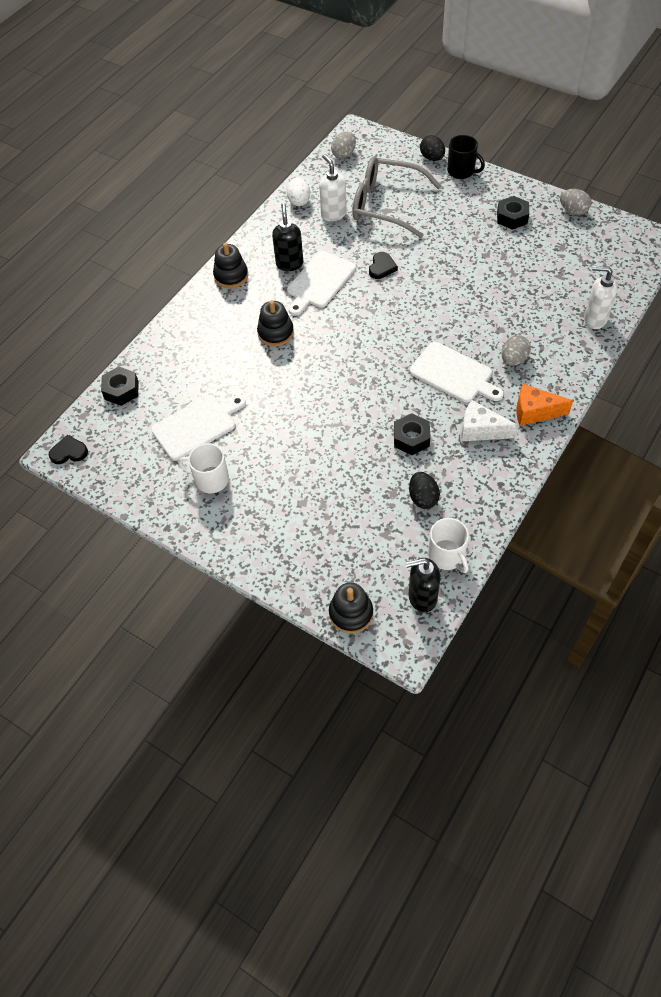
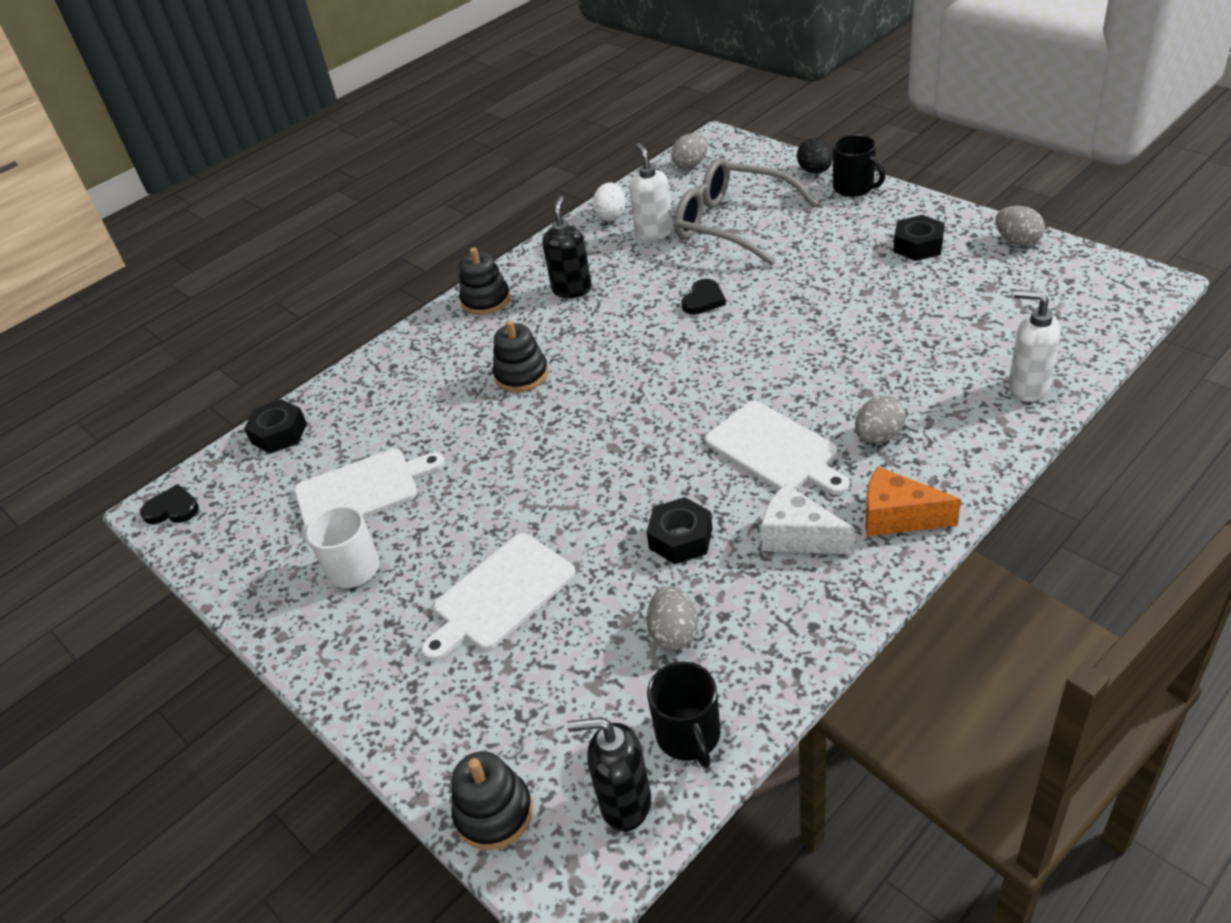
camera: 15 degrees right, 15 degrees down
white cutting board [287,251,356,316] -> white cutting board moved to [421,533,576,661]
black egg [409,472,440,509] -> grey egg [646,586,698,650]
white mug [428,518,469,573] -> black mug [647,662,720,768]

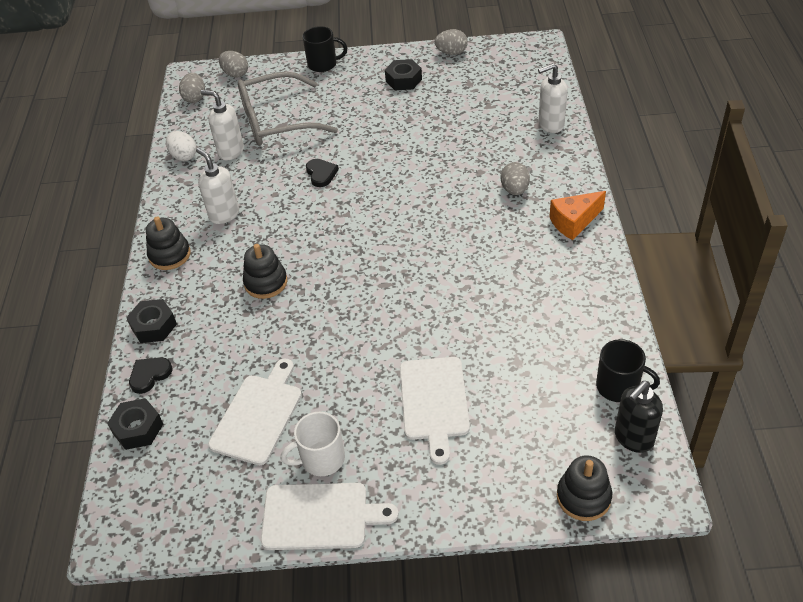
camera: 50 degrees left, 5 degrees up
black heart [140,484,199,524] -> black heart moved to [129,358,173,394]
black soap dispenser [542,196,592,298] -> white soap dispenser [196,148,239,224]
black nut [646,497,712,564] -> black nut moved to [126,299,177,343]
grey egg [646,586,698,650] -> grey egg moved to [219,51,248,78]
white cutting board [705,401,849,495] -> white cutting board moved to [261,483,399,550]
white cheese [761,484,855,554] -> none
black egg [797,138,832,174] -> none

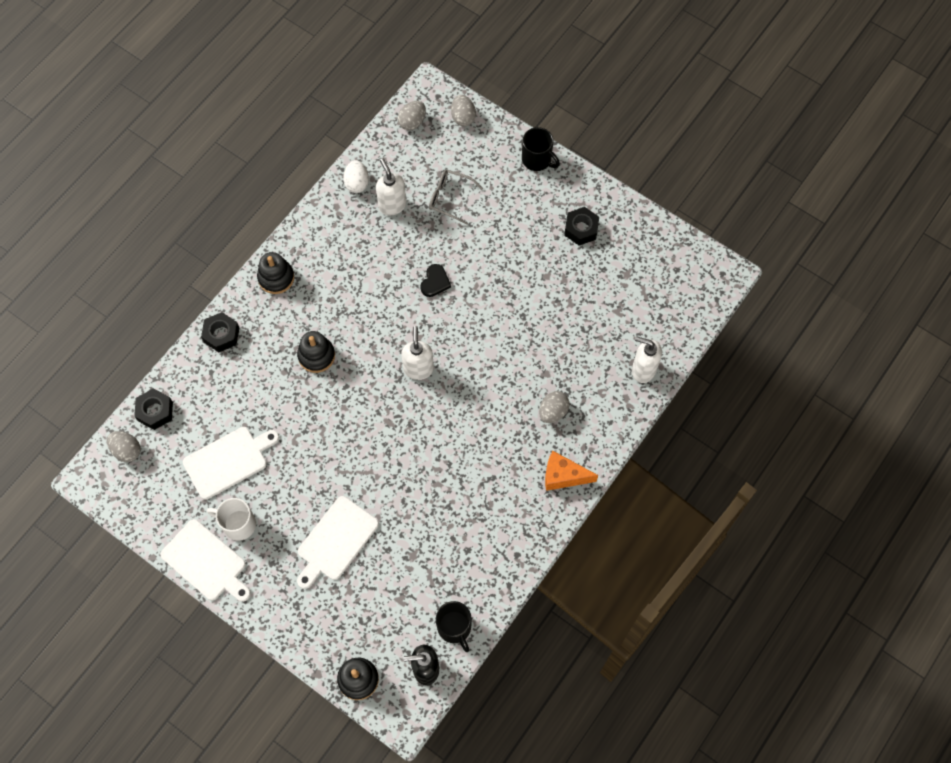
camera: 35 degrees right, 20 degrees up
black heart [129,358,173,394] -> none
white soap dispenser [196,148,239,224] -> white soap dispenser moved to [401,326,434,380]
grey glasses [238,71,338,146] -> grey glasses [429,170,483,225], size x0.54
grey egg [435,29,468,55] -> grey egg moved to [107,431,141,462]

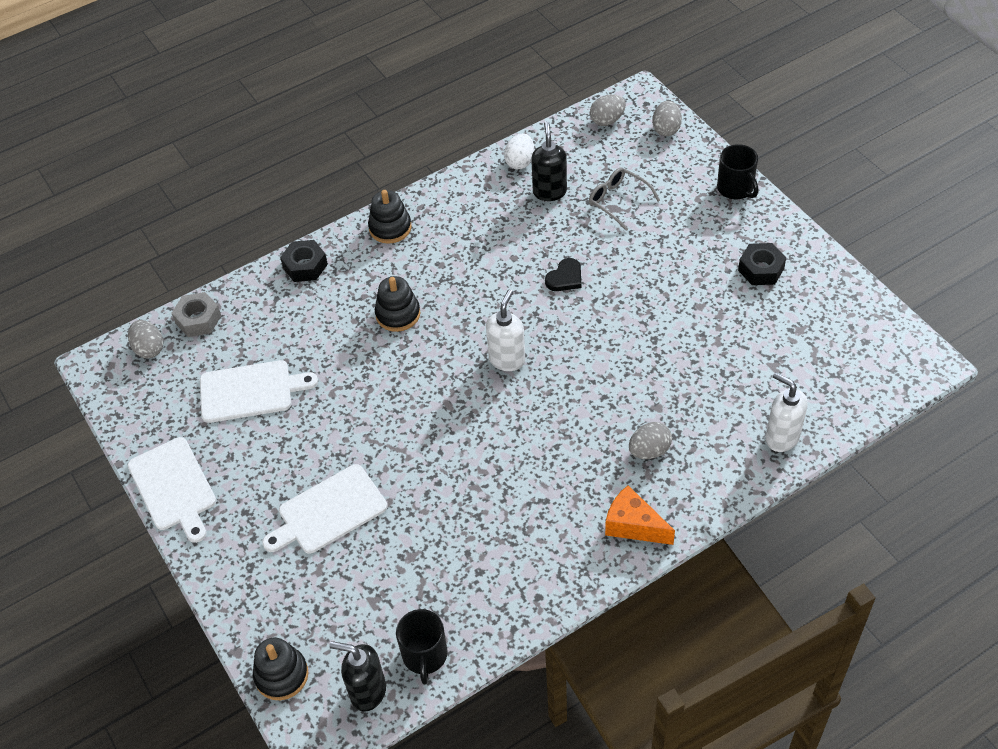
camera: 25 degrees right, 15 degrees down
black nut [134,388,173,430] -> grey nut [171,292,221,337]
white mug [207,498,256,541] -> none
white soap dispenser [376,159,406,216] -> black soap dispenser [531,121,567,201]

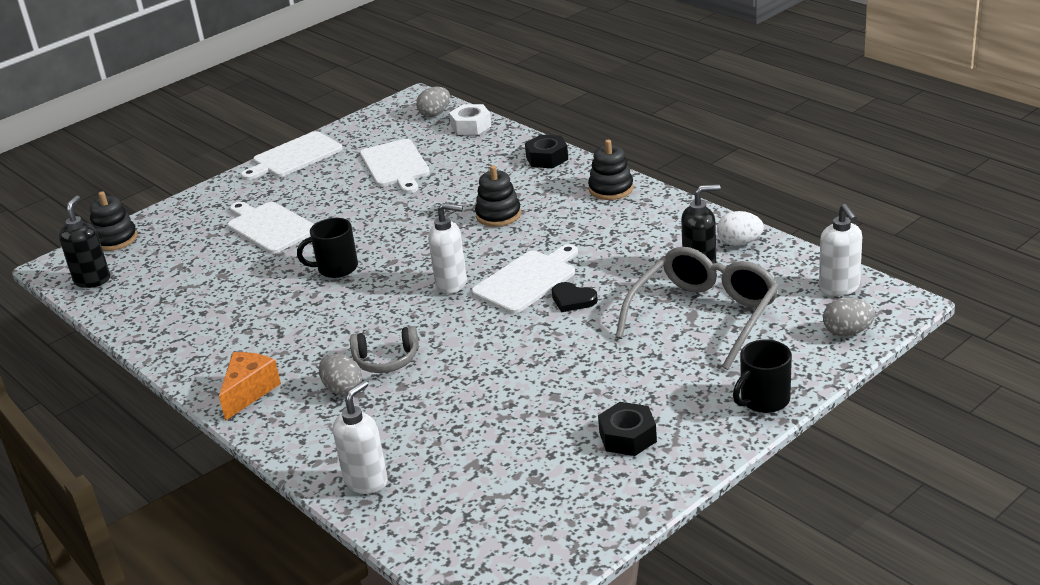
camera: 80 degrees right, 20 degrees down
grey nut [171,292,221,337] -> white nut [449,104,492,135]
black mug [396,609,447,685] -> black mug moved to [297,218,358,278]
grey glasses [589,167,660,231] -> grey glasses [615,247,779,370], size x1.87
grey egg [590,94,626,126] -> white soap dispenser [819,204,862,296]
none -> grey headphones [350,326,419,373]
none -> white cutting board [471,244,578,314]

